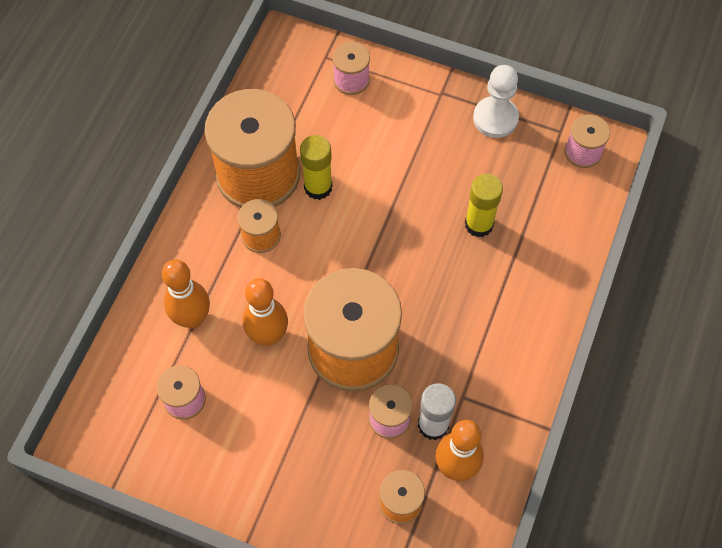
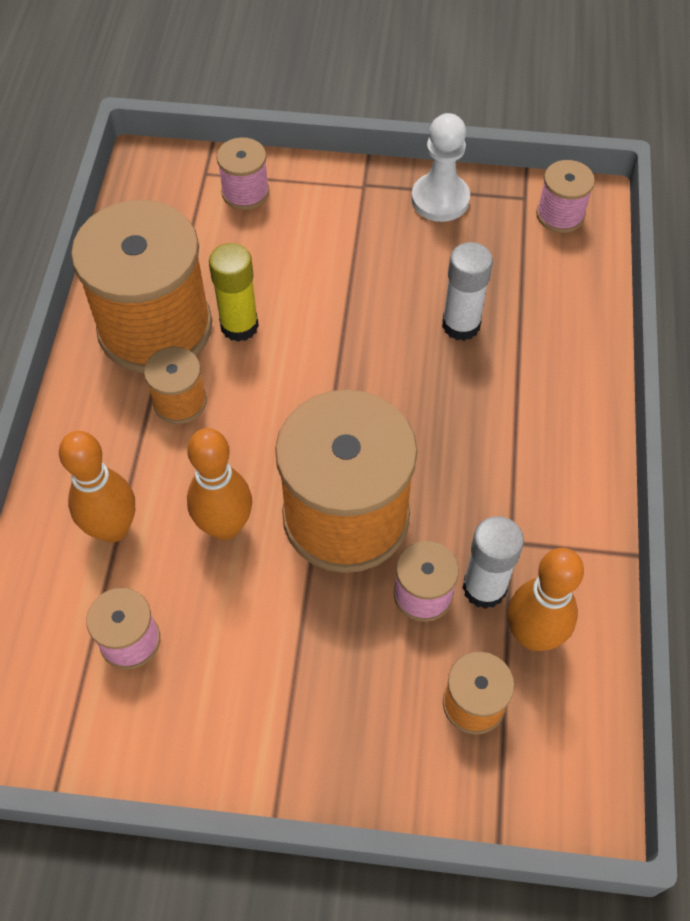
camera: 15 degrees left, 5 degrees down
yellow glue stick [465,174,503,237] -> white glue stick [442,242,493,341]

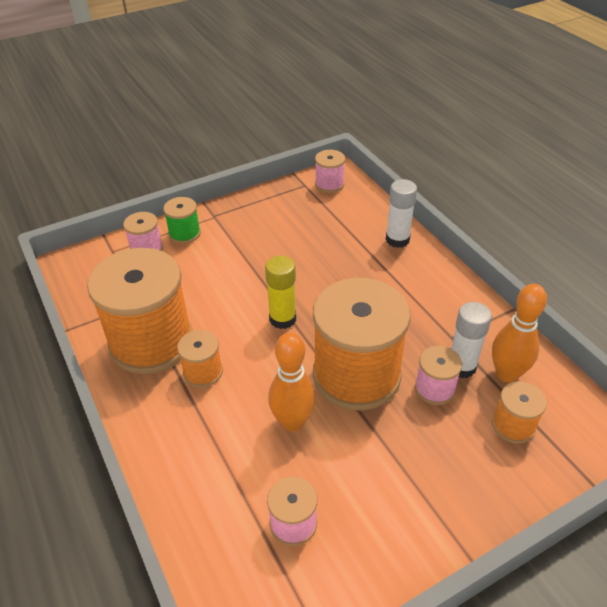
camera: 35 degrees left, 15 degrees down
orange bowling pin [59,431,135,543] -> none
yellow glue stick [209,243,259,342] -> yellow glue stick moved to [265,256,296,329]
white pawn [411,113,470,222] -> none
white glue stick [442,242,493,341] -> white glue stick moved to [386,179,417,248]
none -> green spool [163,197,201,244]

